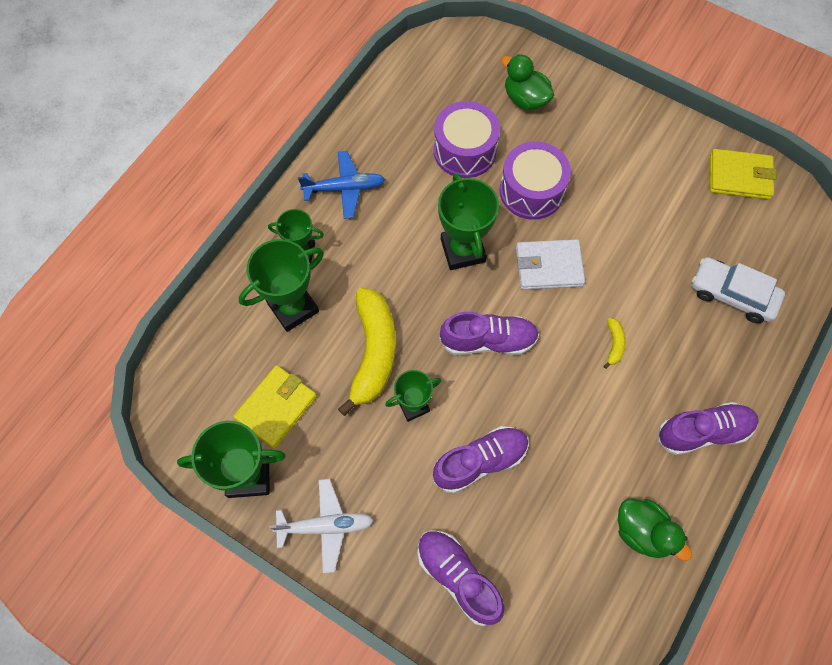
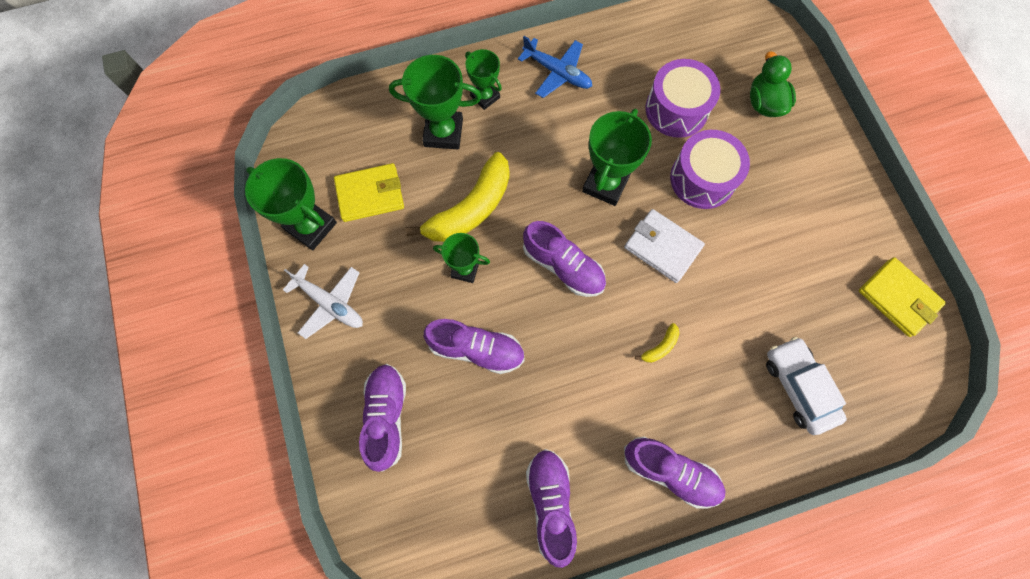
camera: 40 degrees right, 5 degrees up
green duck [618,498,692,561] -> purple shoe [526,449,577,568]

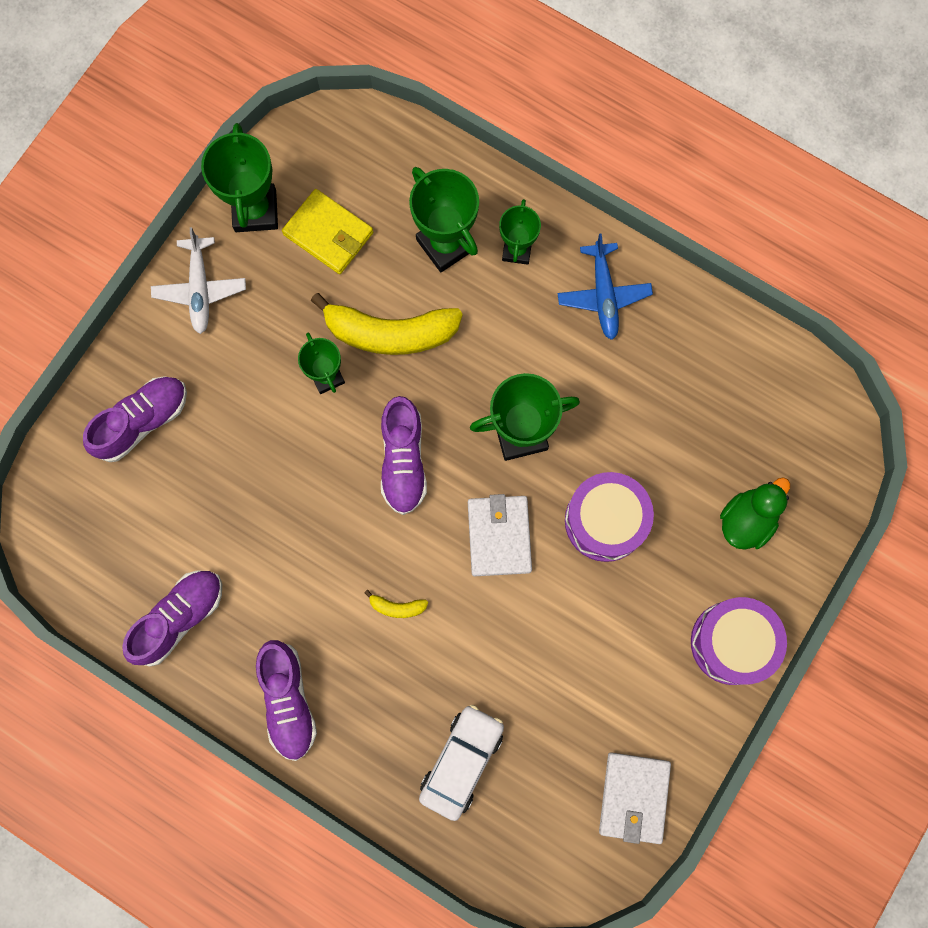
camera: 50 degrees right, 5 degrees up
purple shoe [424,319,525,374] -> none
purple drum [645,59,720,138] -> purple drum moved to [691,597,787,685]
yellow wallet [859,257,946,337] -> white wallet [599,752,671,844]

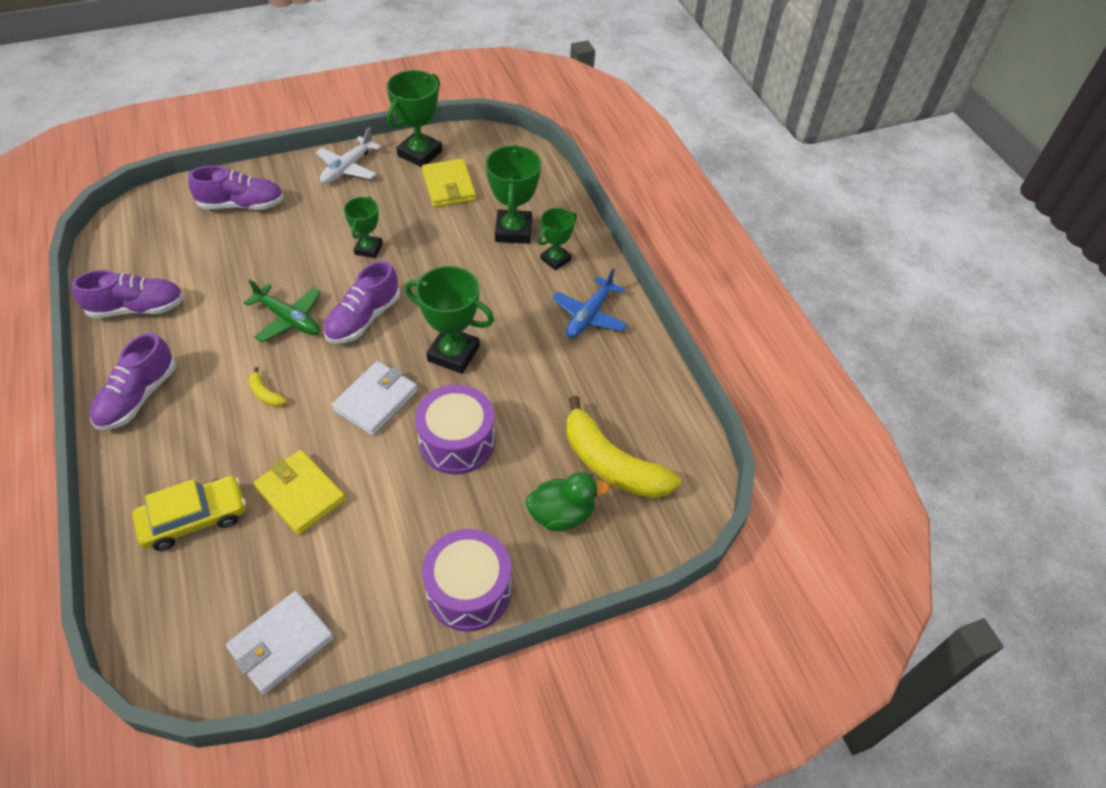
camera: 35 degrees right, 25 degrees down
yellow banana [311,293,463,355] -> yellow banana moved to [566,395,681,498]
white car [419,705,504,821] -> yellow car [132,476,246,551]
none -> green plane [244,279,321,343]
none -> yellow wallet [254,450,346,535]

